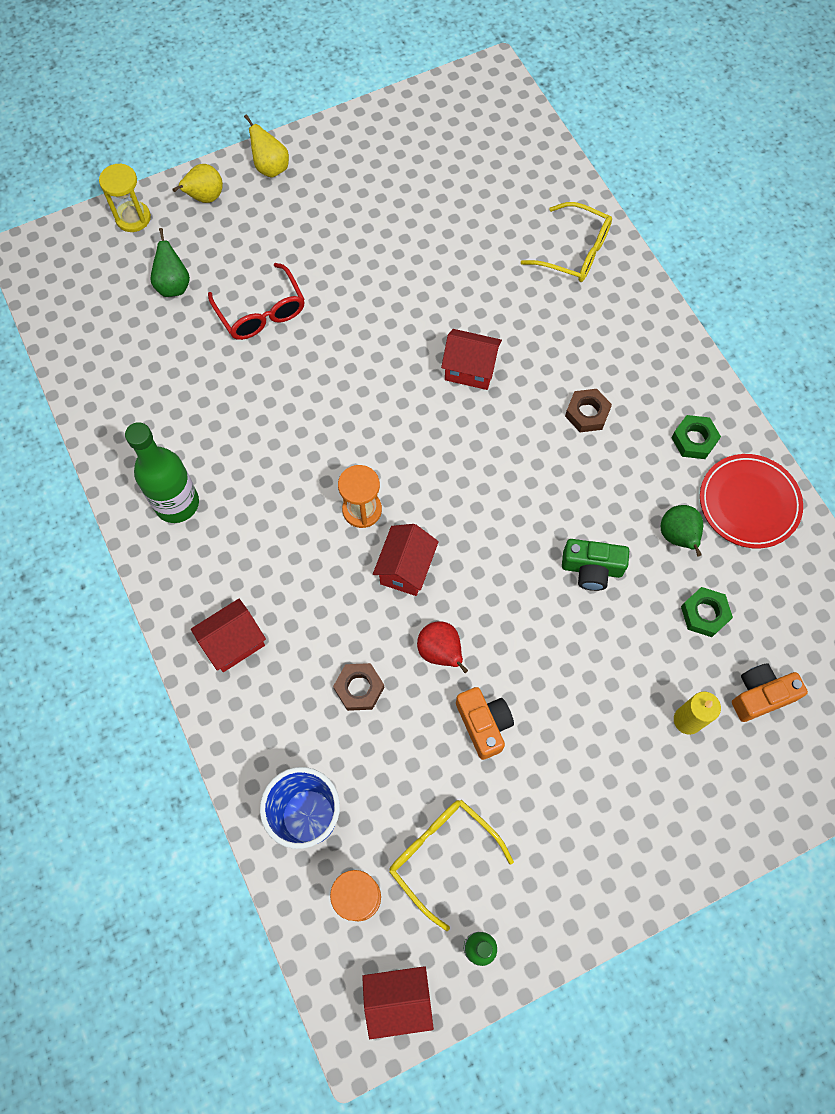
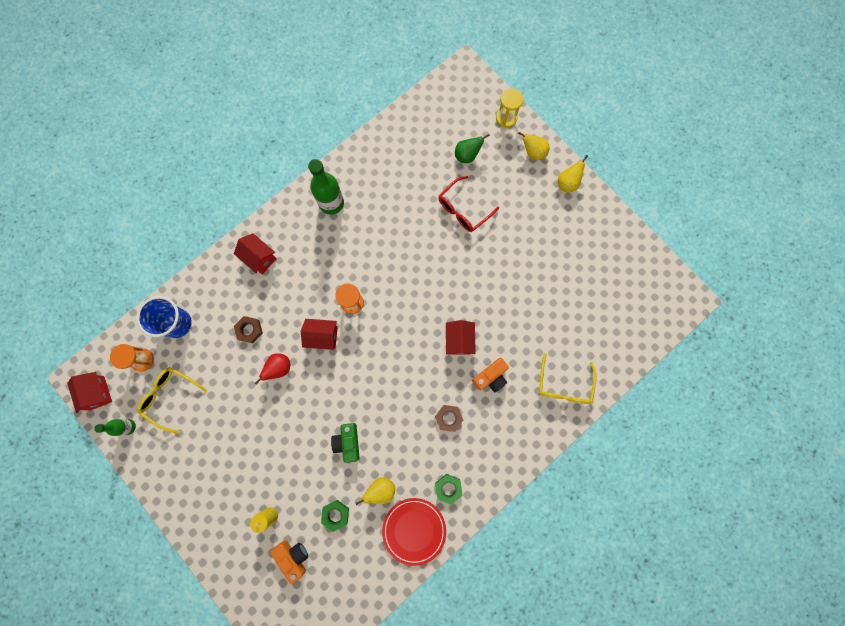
camera: 75 degrees right, 10 degrees up
yellow glasses [389,799,514,931] -> yellow glasses turned 90 degrees counterclockwise [137,367,207,434]
orange camera [456,687,514,760] -> orange camera moved to [472,358,509,393]
green pear [661,505,703,556] -> yellow pear [356,477,395,505]

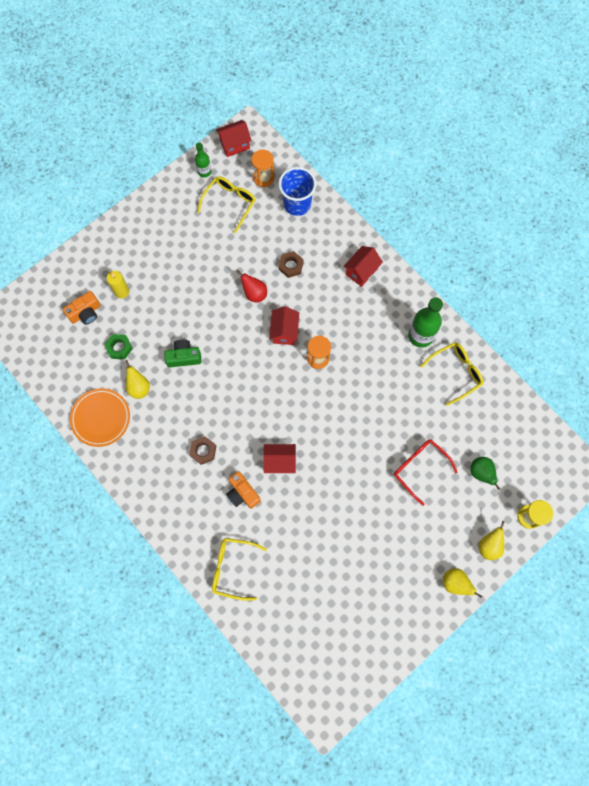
camera: 90 degrees right, 5 degrees down
red plate [382,498,446,566] -> orange plate [70,388,130,447]
green nut [435,474,463,505] -> none
none -> yellow glasses [420,342,483,406]

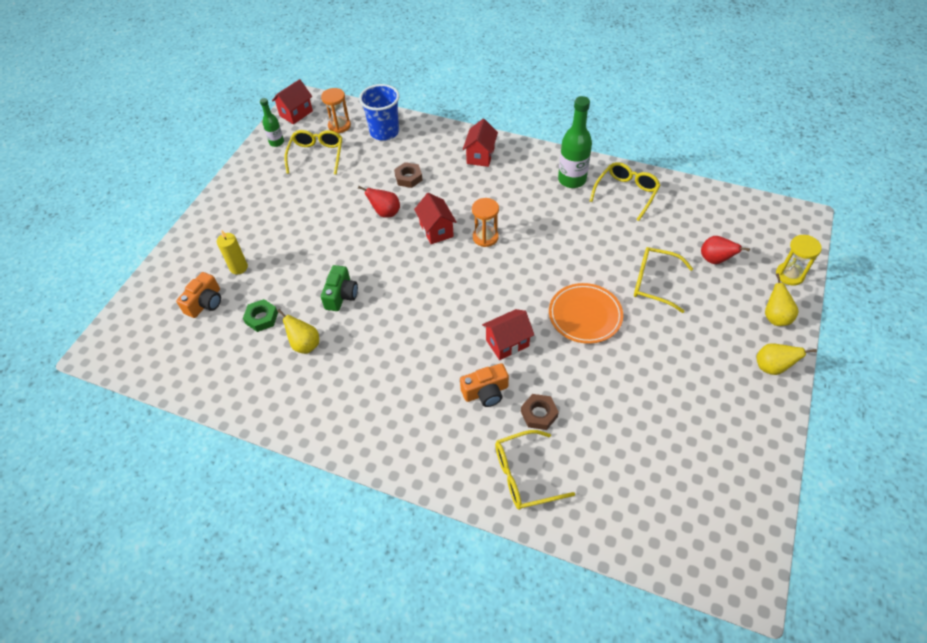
camera: 25 degrees left, 20 degrees down
orange plate [70,388,130,447] -> orange plate moved to [549,283,623,344]
green camera [164,339,202,367] -> green camera turned 135 degrees clockwise [321,265,358,311]
brown nut [189,436,216,465] -> brown nut moved to [521,394,559,430]
orange camera [226,471,261,509] -> orange camera turned 45 degrees counterclockwise [460,363,509,407]
red glasses [394,439,457,506] -> yellow glasses [634,247,693,313]
green pear [470,457,500,490] -> red pear [701,236,750,264]

